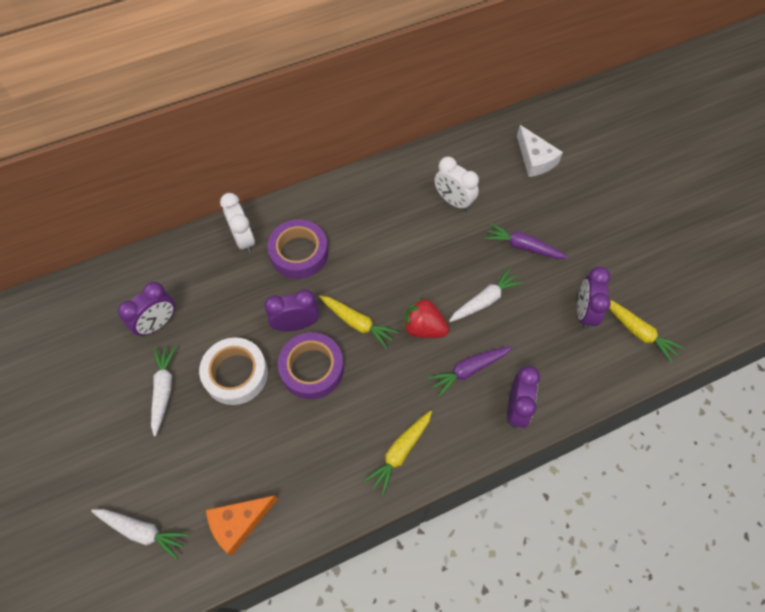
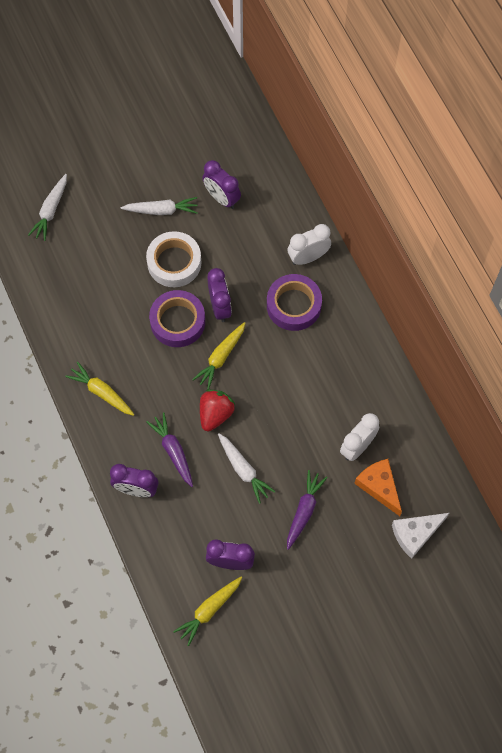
camera: 90 degrees right, 5 degrees up
orange cheese [206,495,278,556] -> orange cheese moved to [354,459,402,516]

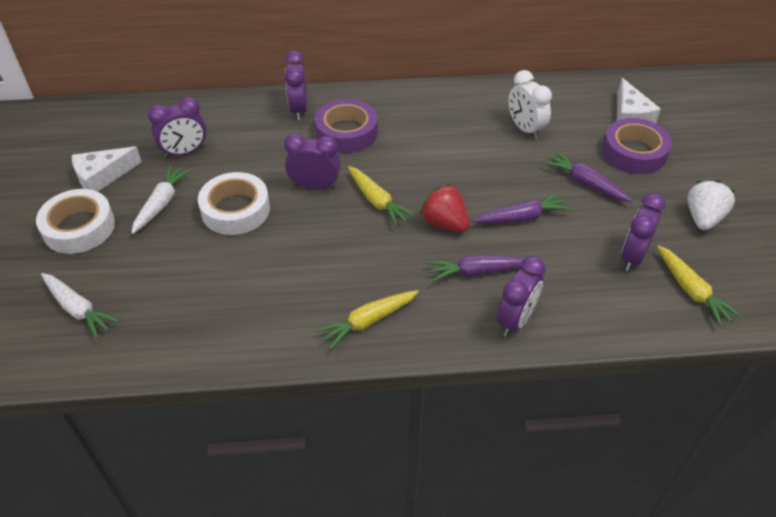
camera: 70 degrees left, 20 degrees down
purple tape [149,290,205,347] -> purple tape moved to [602,118,672,174]
white carrot [218,433,276,504] -> purple carrot [474,193,571,223]
white clock [288,224,331,265] -> purple clock [285,51,307,120]
orange cheese [354,459,402,516] -> none
none -> white tape [36,189,115,254]
none -> white cheese [72,146,142,192]
none -> white strawberry [687,180,735,230]

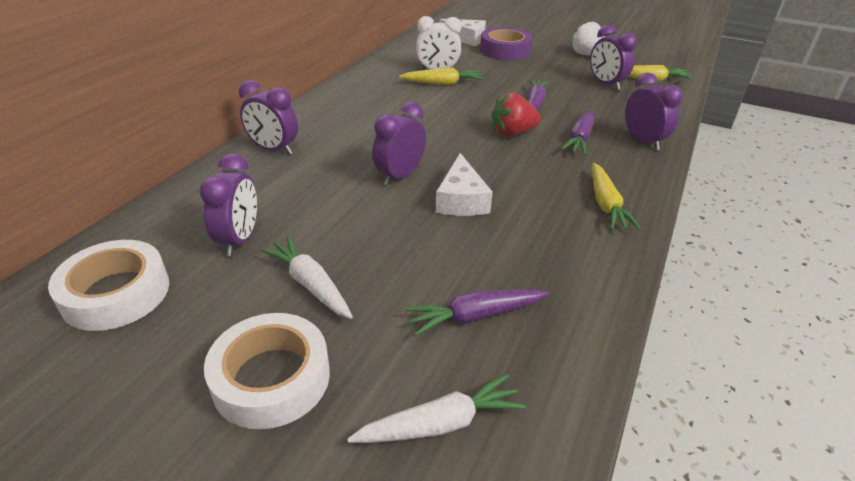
camera: 60 degrees left, 10 degrees down
white cheese [72,146,142,192] -> white cheese moved to [435,153,493,216]
white tape [198,172,270,235] -> white tape moved to [48,240,169,331]
purple tape [315,99,378,153] -> none
yellow carrot [348,166,415,227] -> yellow carrot moved to [399,68,483,85]
purple carrot [543,151,632,202] -> purple carrot moved to [405,289,549,336]

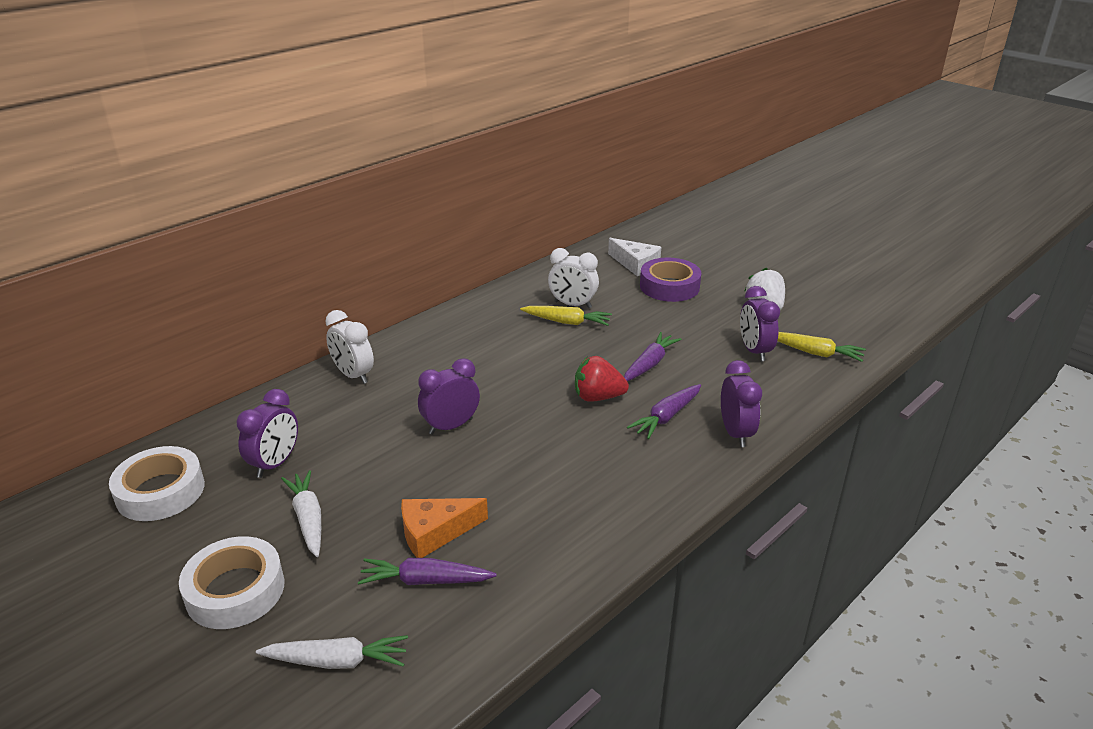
camera: 20 degrees right, 5 degrees down
purple clock [239,80,298,155] -> white clock [325,310,374,384]
white cheese [435,153,493,216] -> none
yellow carrot [592,163,641,230] -> none
none -> orange cheese [401,498,488,558]

